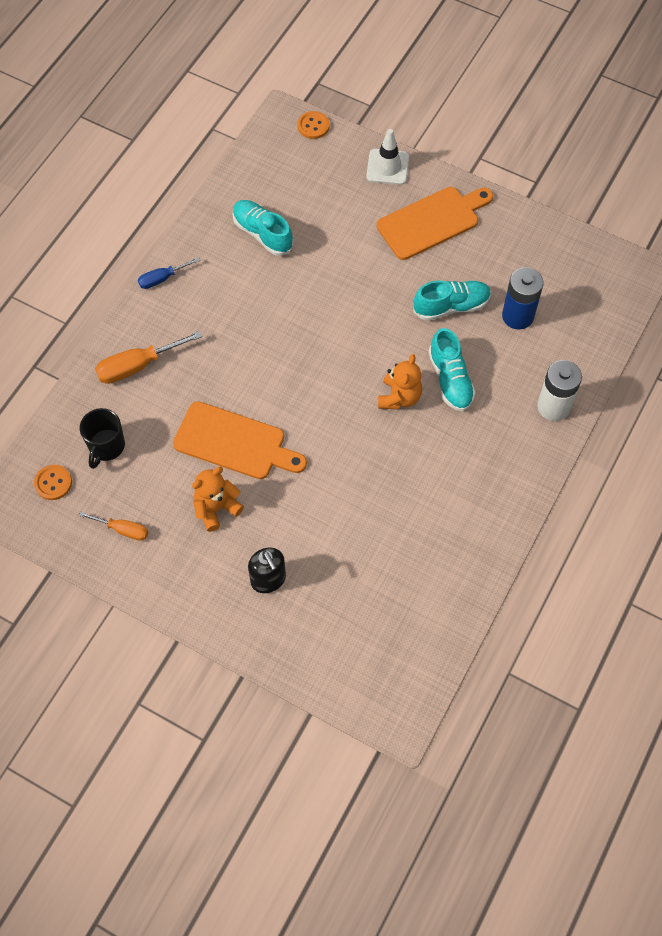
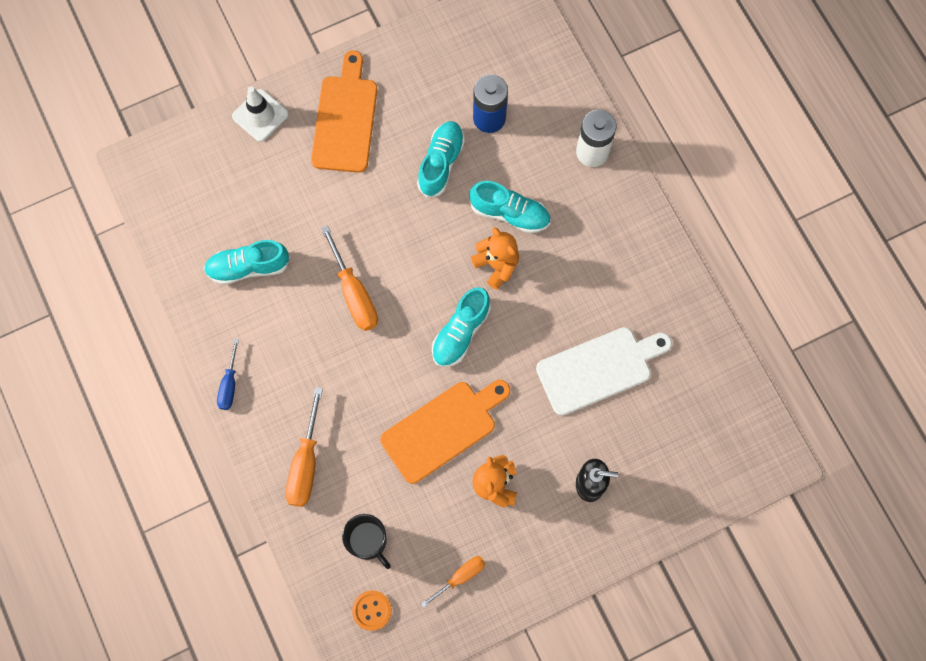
camera: 55 degrees left, 10 degrees up
orange button [297,111,330,139] -> none
none -> orange screwdriver [321,226,378,331]
none -> turquoise shoe [432,287,491,367]
none -> white cutting board [536,327,672,416]

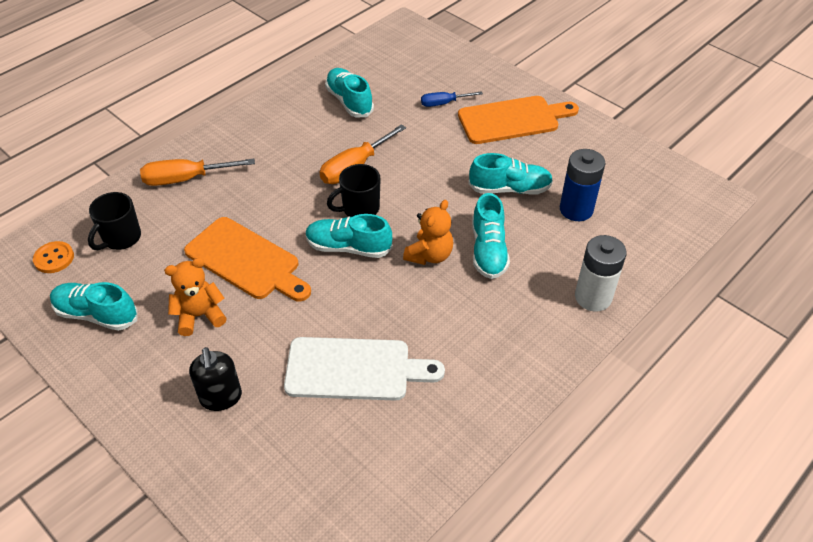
camera: 70 degrees right, 25 degrees down
blue screwdriver [217,339,239,410] -> blue screwdriver moved to [421,91,483,107]
white traffic cone [232,87,289,142] -> none
orange screwdriver [421,556,485,608] -> turquoise shoe [50,282,138,331]
white cutting board [536,327,672,416] -> white cutting board turned 45 degrees counterclockwise [284,337,445,401]
none -> black mug [327,164,381,217]

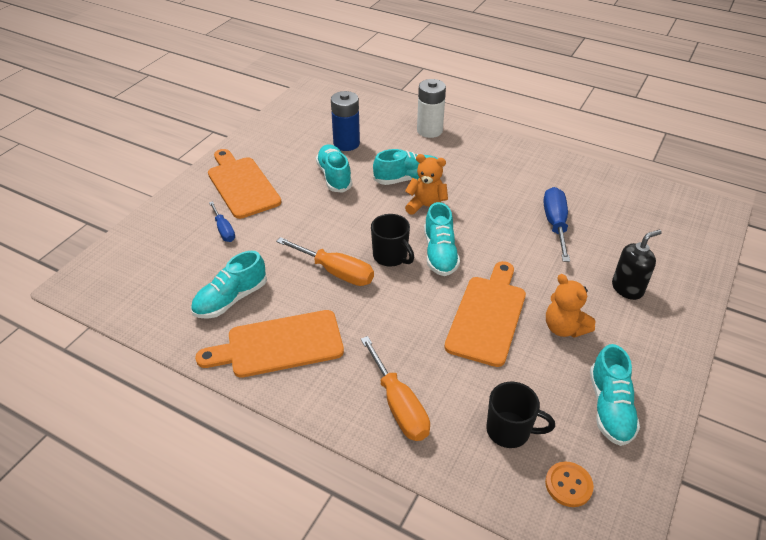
camera: 105 degrees left, 5 degrees down
white cutting board [284,337,445,401] -> blue screwdriver [543,187,570,262]
none -> orange cutting board [195,310,344,378]

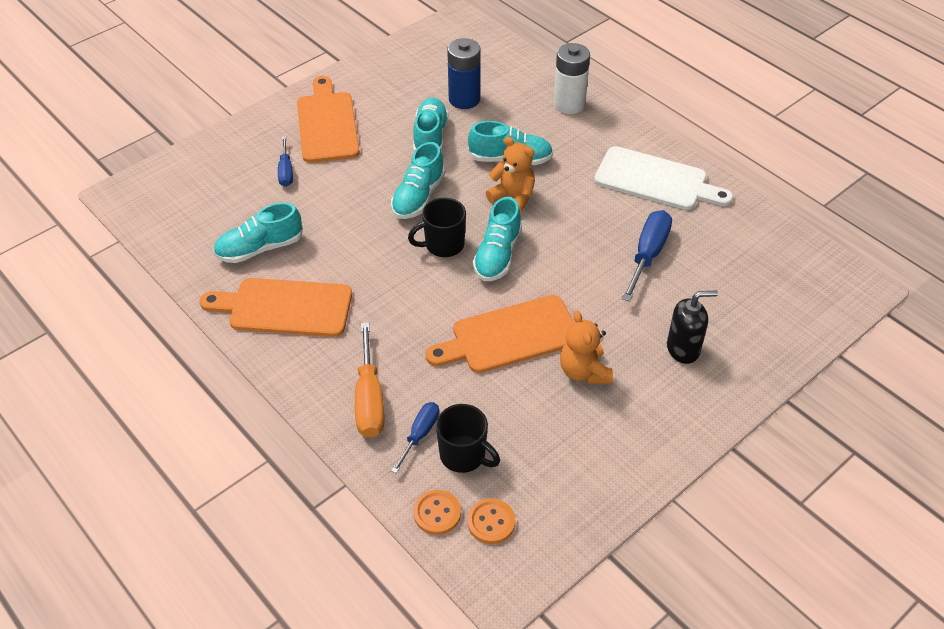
camera: 20 degrees right, 5 degrees up
orange screwdriver [276,237,374,286] -> none
black mug [371,214,414,267] -> black mug turned 90 degrees clockwise [408,198,466,257]
orange cutting board [444,261,526,367] -> orange cutting board turned 150 degrees counterclockwise [426,295,574,373]
turquoise shoe [590,344,640,446] -> turquoise shoe moved to [391,142,445,219]
none -> blue screwdriver [391,402,439,473]
none -> orange button [413,490,461,535]
none -> white cutting board [594,146,733,210]

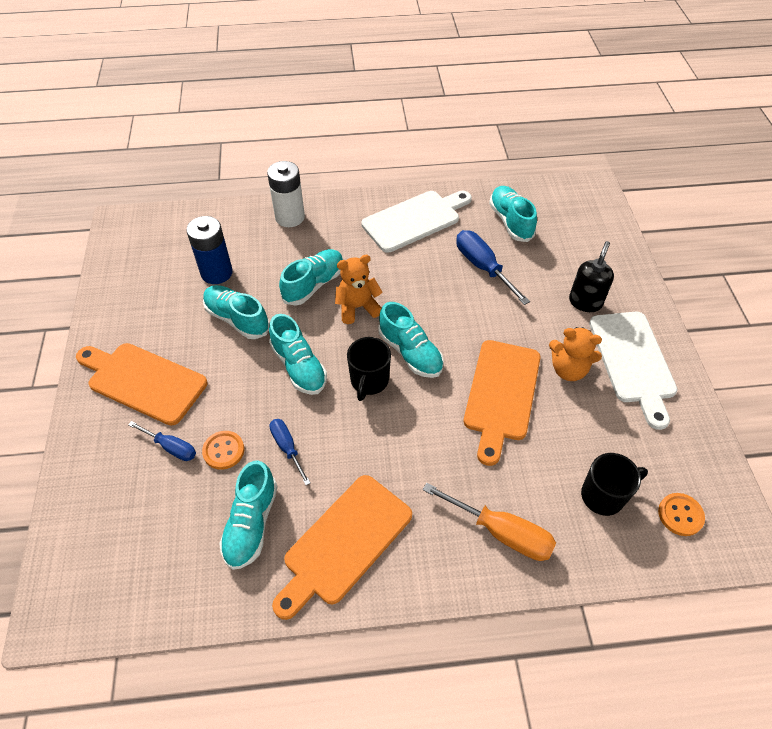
camera: 55 degrees left, 5 degrees up
blue screwdriver [391,402,439,473] -> blue screwdriver moved to [269,419,311,485]
orange button [413,490,461,535] -> orange button moved to [202,431,244,470]
none -> turquoise shoe [489,186,537,242]
none -> white cutting board [589,312,678,430]

